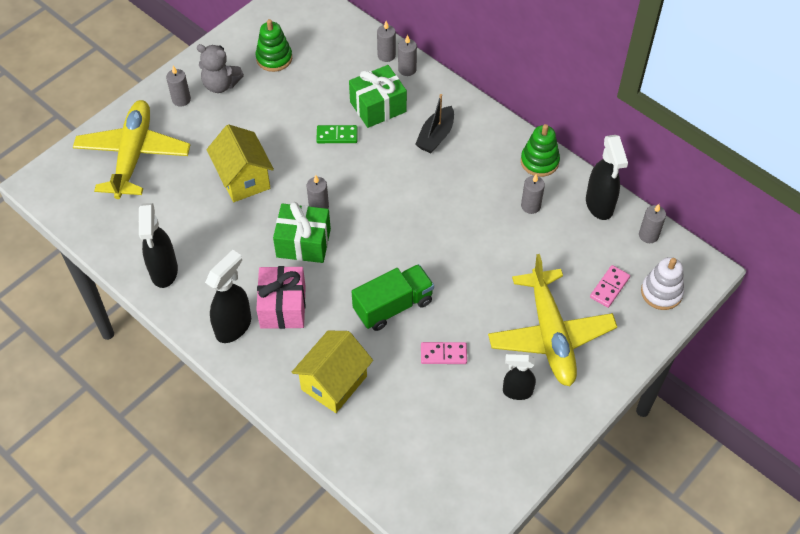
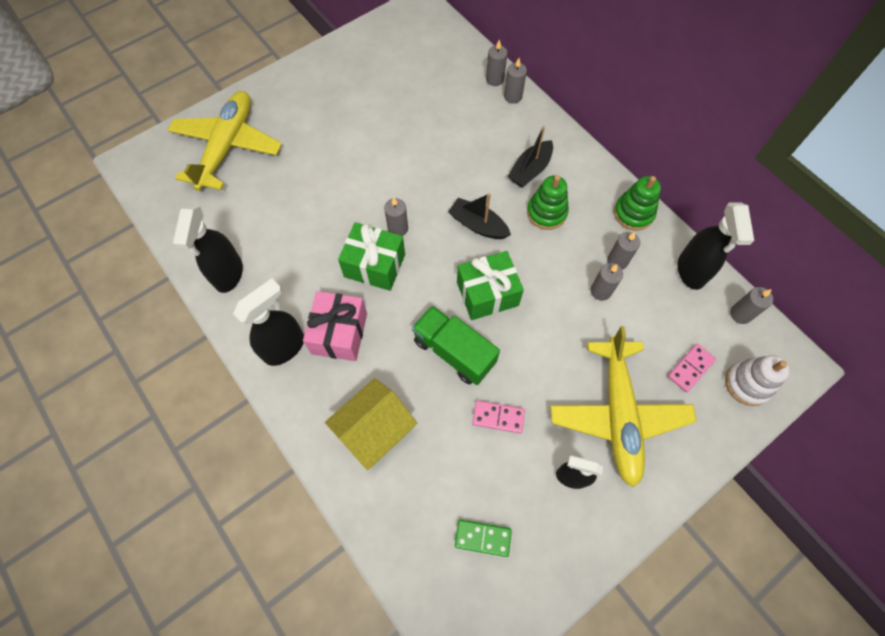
camera: 10 degrees right, 10 degrees up
grey candle [166,66,191,107] -> grey candle moved to [590,263,623,301]
grey teddy bear [197,44,244,93] -> none
yellow house [207,124,274,202] -> none
green stacking toy [256,19,292,72] -> green stacking toy moved to [527,175,569,230]
green domino [316,125,358,143] -> green domino moved to [455,520,512,557]
green gift [349,65,407,128] -> green gift moved to [457,251,524,320]
green truck [352,264,434,331] -> green truck turned 120 degrees counterclockwise [412,305,500,385]
none -> black boat [448,193,511,239]

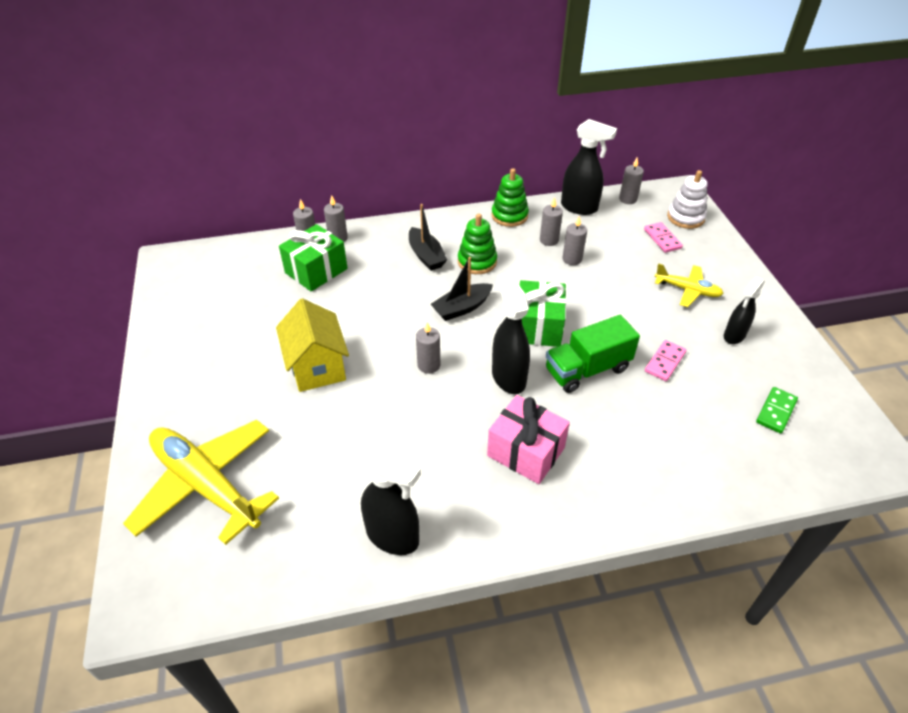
camera: 65 degrees left, 20 degrees down
black spray bottle [233,278,304,366] -> black spray bottle moved to [492,273,530,394]
yellow house [325,378,417,470] -> yellow house moved to [276,298,349,392]
green gift [338,222,405,291] -> green gift moved to [279,224,348,292]
yellow plane [550,326,697,488] -> yellow plane [655,263,724,307], size x0.52

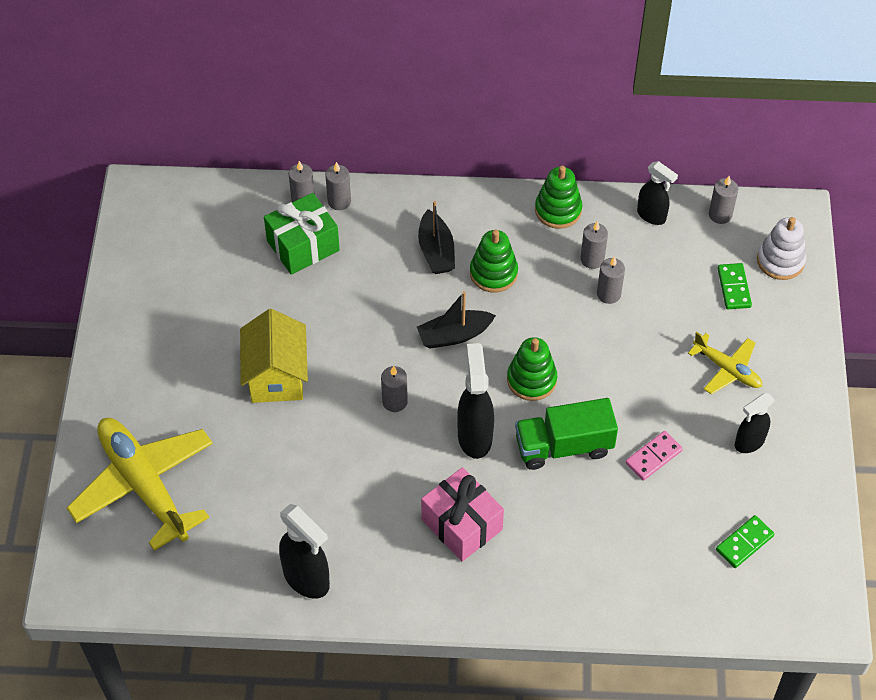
camera: 15 degrees right, 10 degrees up
green gift [520,280,566,347] -> green stacking toy [507,337,557,401]
black spray bottle [561,119,617,215] -> black spray bottle [637,161,678,225], size x0.66
pink domino [644,222,683,253] -> green domino [717,263,752,309]

